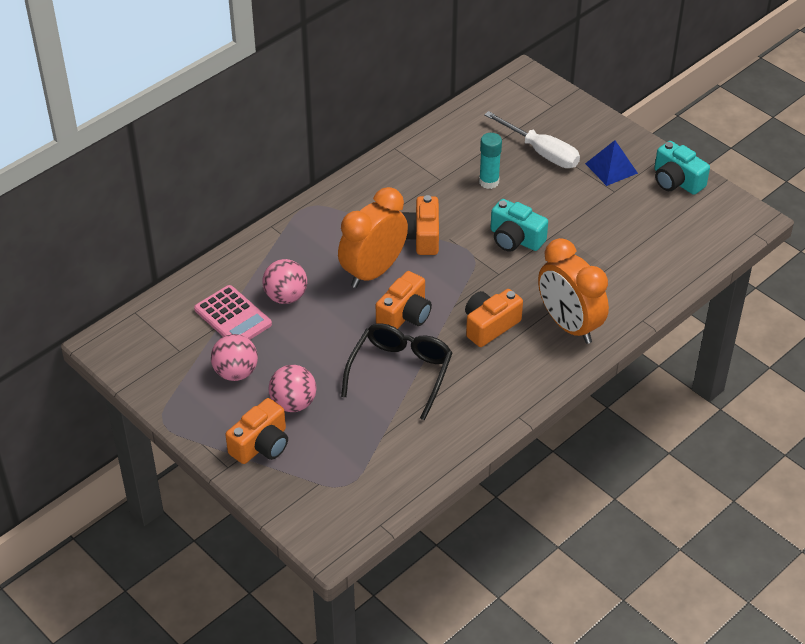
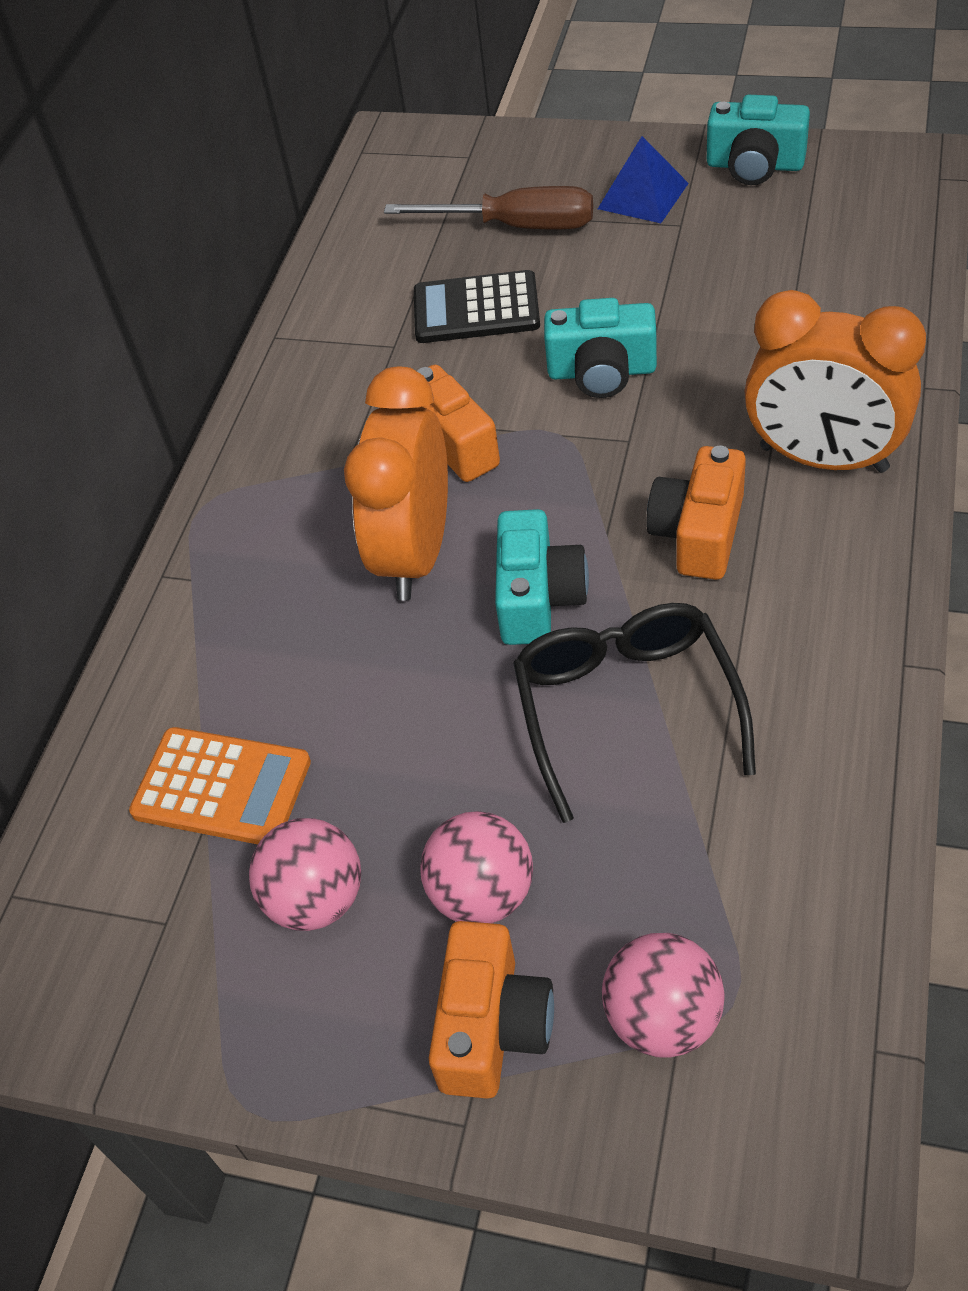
camera: 25 degrees left, 5 degrees up
pink calculator [194,285,272,340] -> orange calculator [129,727,311,844]
pink ball [262,259,307,304] -> pink ball moved to [602,933,725,1058]
orange camera [376,271,432,329] -> turquoise camera [495,509,589,645]
turquoise glue stick [479,133,502,189] -> black calculator [414,270,540,343]
white screwdriver [484,111,580,168] -> brown screwdriver [384,186,593,229]

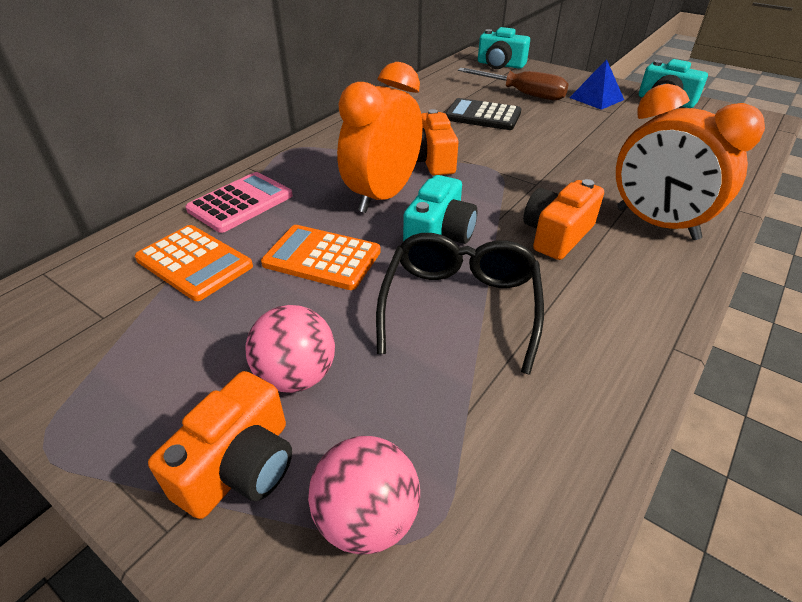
camera: 15 degrees right, 10 degrees down
pink ball [249,818,361,931] -> none
turquoise camera [544,298,657,398] -> turquoise camera moved to [478,27,530,69]
none -> pink calculator [185,172,293,233]
none -> orange calculator [261,225,381,290]

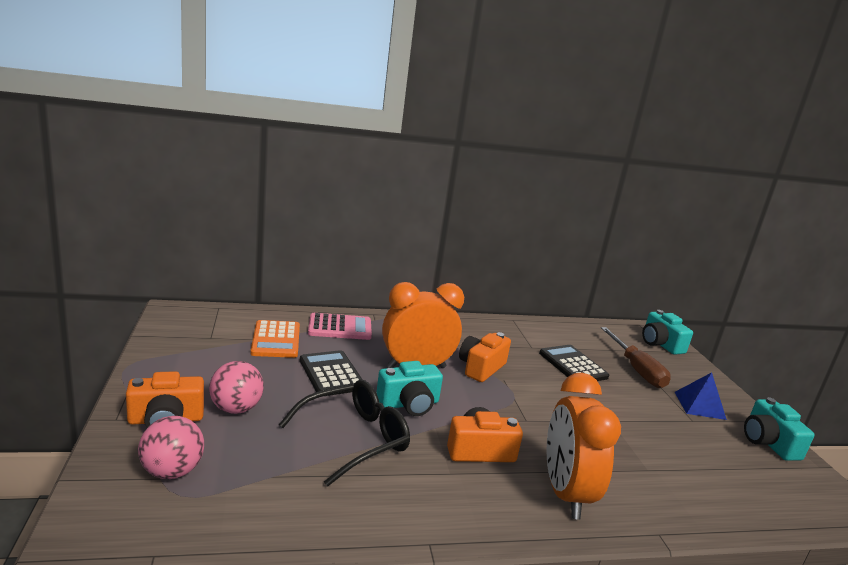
camera: 40 degrees right, 20 degrees down
orange calculator [261,225,381,290] -> black calculator [300,350,362,396]

